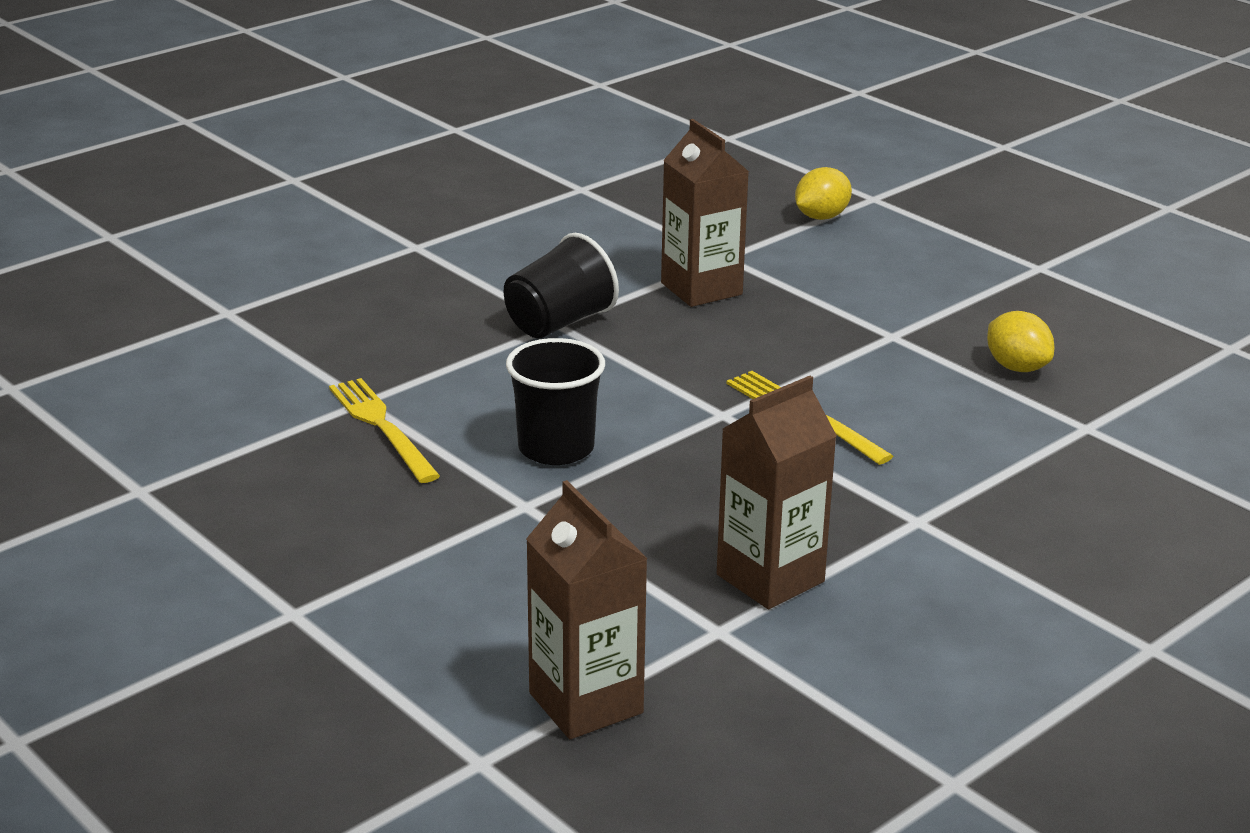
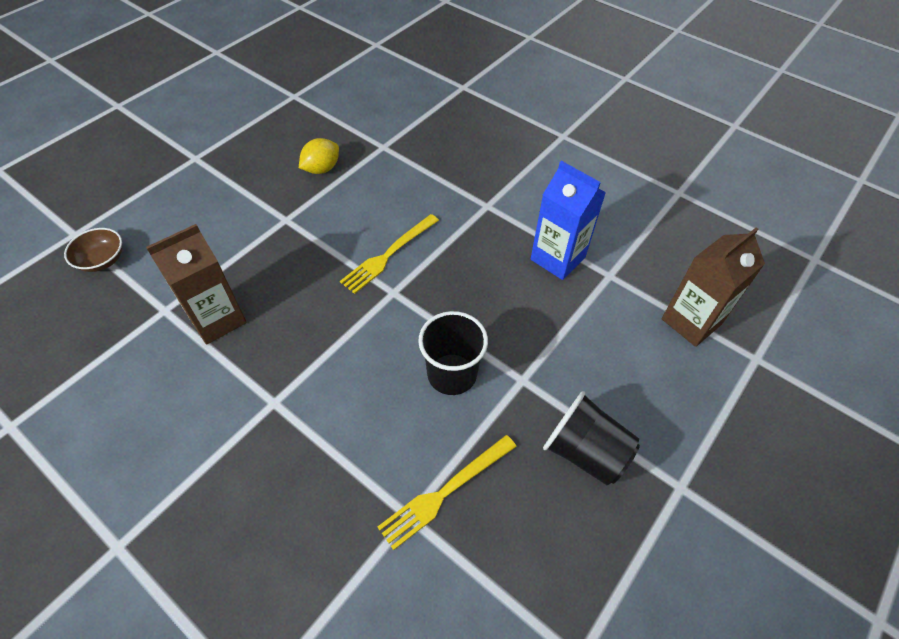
camera: 100 degrees left, 25 degrees up
black cup [504,233,619,338] -> black cup moved to [543,391,640,485]
brown carton [717,376,837,609] -> blue carton [531,161,606,280]
yellow lemon [795,167,852,220] -> brown bowl [64,228,122,272]

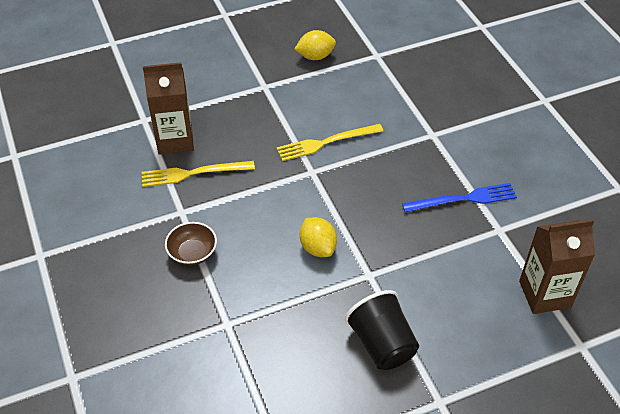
camera: 30 degrees right, 5 degrees down
brown bowl [64,228,122,272] -> brown bowl moved to [165,222,217,266]
yellow fork [378,435,517,550] -> yellow fork moved to [142,161,255,187]
black cup [418,311,488,395] -> yellow lemon [300,217,337,257]
blue carton [531,161,606,280] -> blue fork [402,183,517,212]

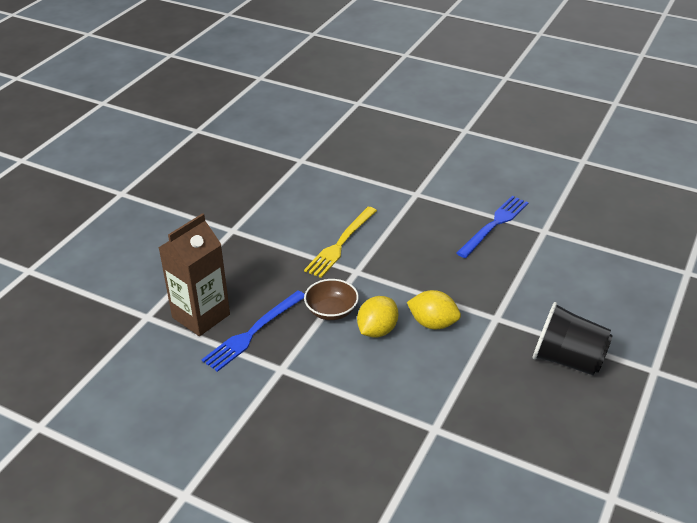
camera: 40 degrees left, 10 degrees down
yellow fork [142,161,255,187] -> blue fork [201,291,305,372]
brown bowl [165,222,217,266] -> brown bowl moved to [304,279,359,320]
yellow lemon [295,30,336,60] -> yellow lemon moved to [357,296,398,338]
brown carton [519,219,595,314] -> none

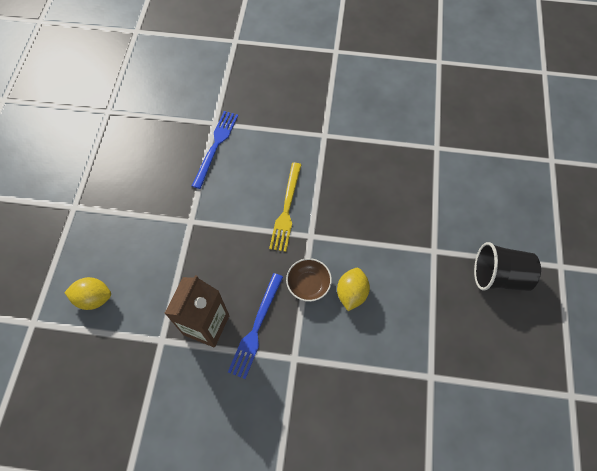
camera: 20 degrees left, 25 degrees up
yellow lemon [407,290,461,329] -> yellow lemon moved to [64,277,111,310]
blue fork [456,196,529,258] -> blue fork moved to [192,111,238,189]

